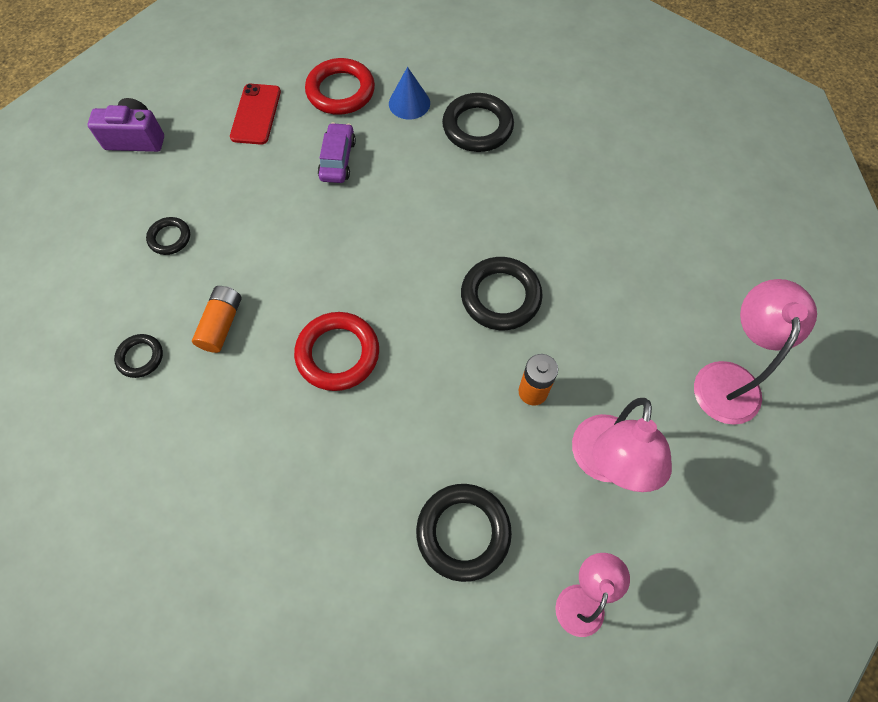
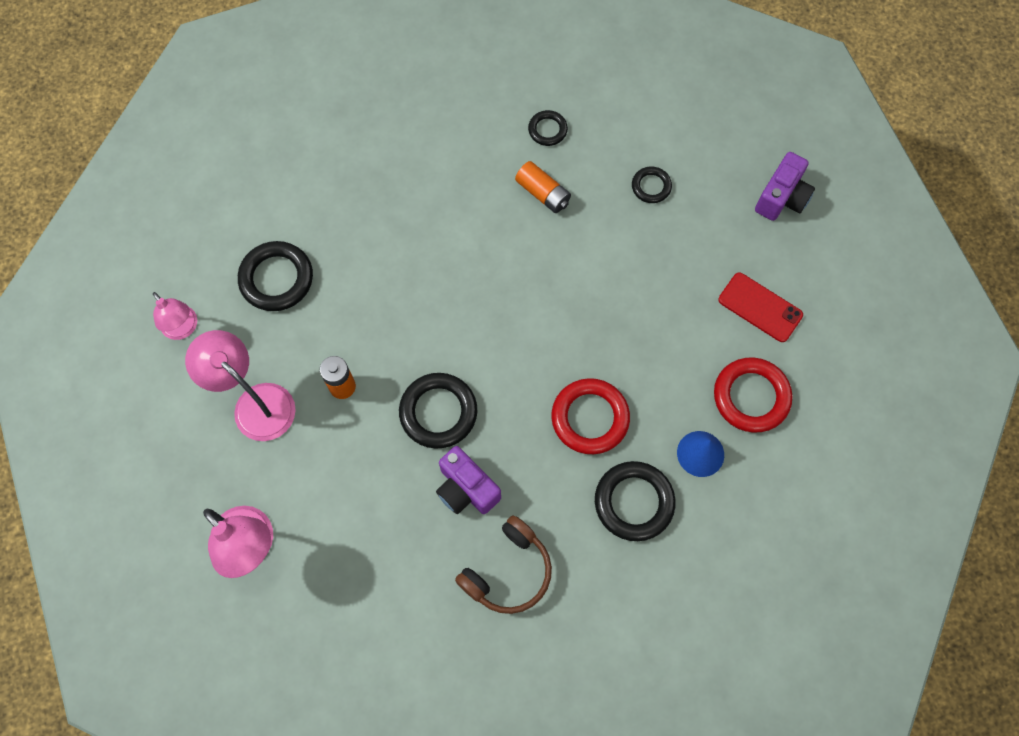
camera: 120 degrees right, 5 degrees up
red ring [294,312,379,391] -> red ring moved to [551,378,630,454]
purple car [318,123,356,183] -> none
none -> purple camera [436,446,501,514]
none -> brown headphones [455,516,552,614]

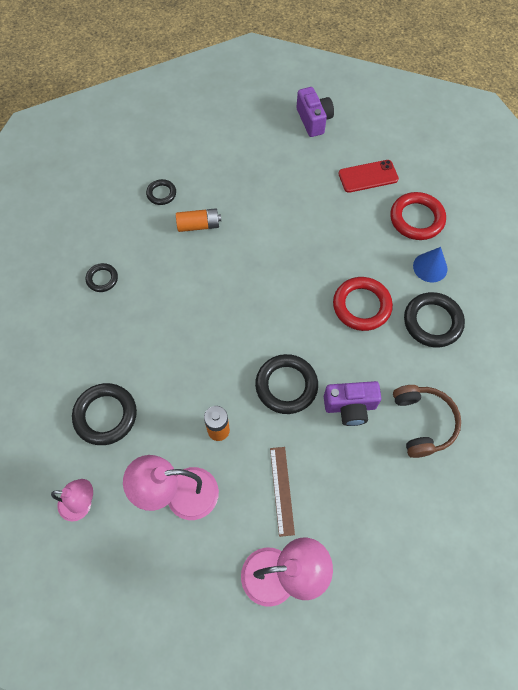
camera: 50 degrees left, 5 degrees down
black ring [632,166,672,203] -> black ring moved to [86,263,118,292]
none -> brown ruler [270,447,295,537]

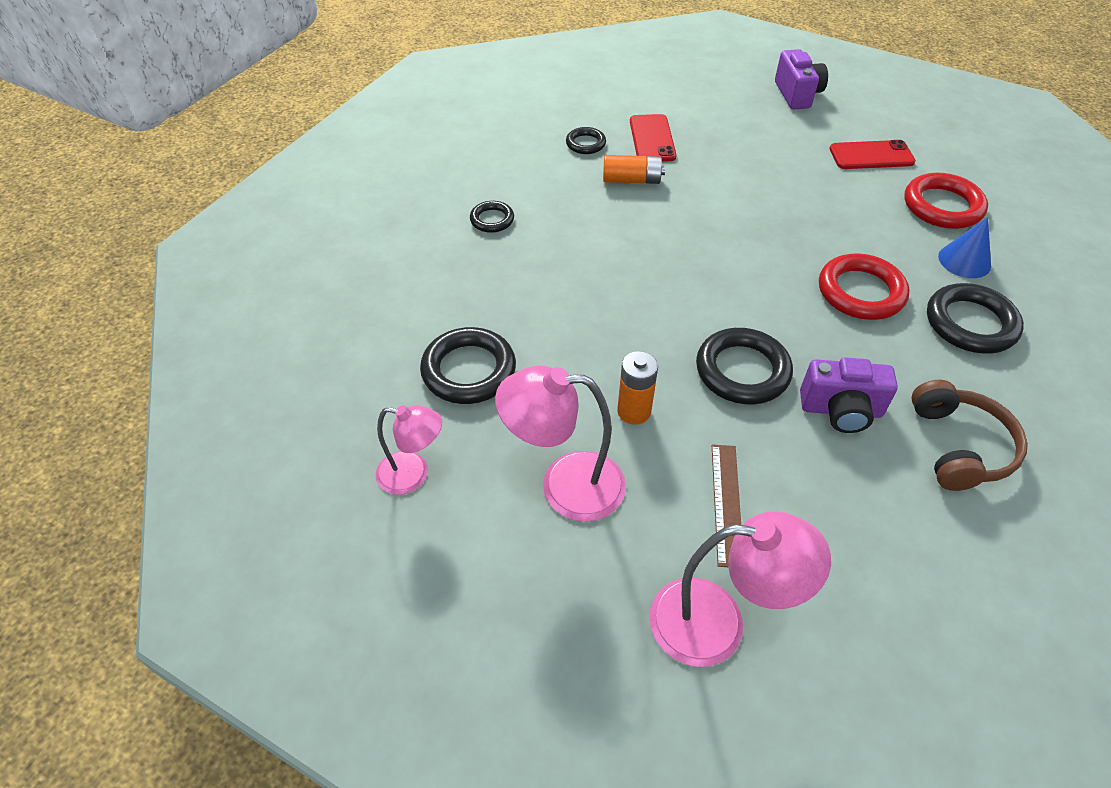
camera: 10 degrees right, 15 degrees down
none -> red phone [630,114,677,162]

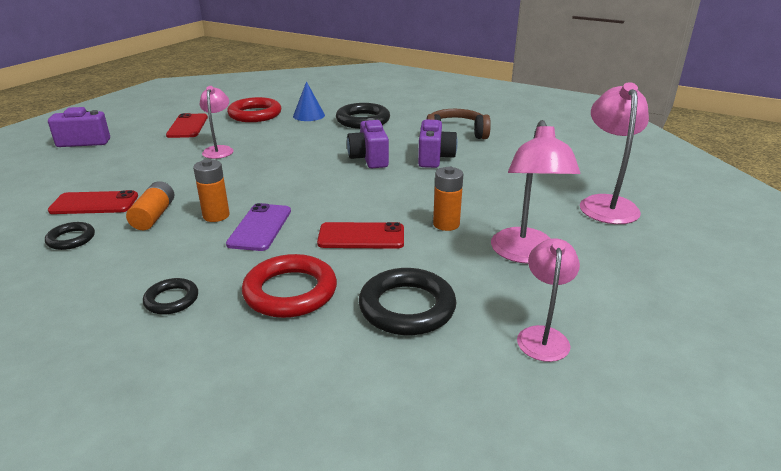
camera: 90 degrees left, 20 degrees down
black ring [696,328,793,404] -> none
brown ruler [712,444,741,567] -> none
red ring [819,253,910,320] -> red ring moved to [242,254,337,318]
none -> orange battery [193,159,229,222]
none -> pink lamp [200,86,234,159]
none -> purple phone [226,203,291,251]
none -> red phone [317,222,404,249]
none -> purple camera [347,118,389,168]

